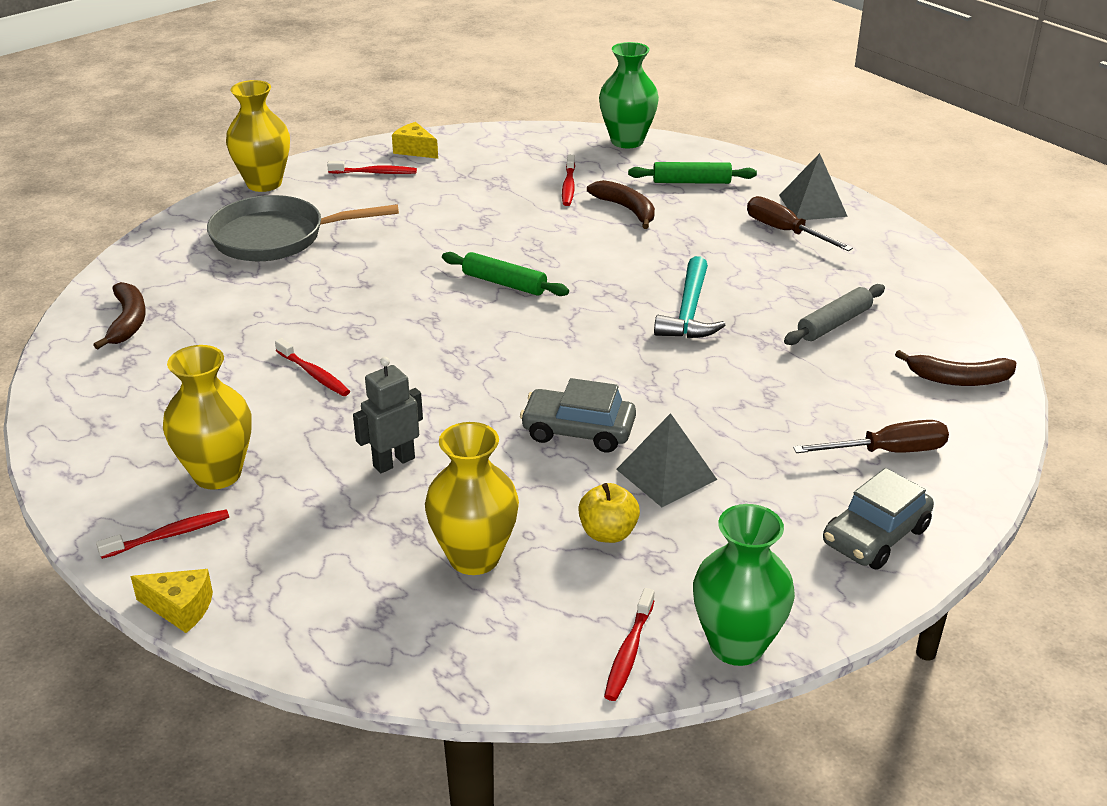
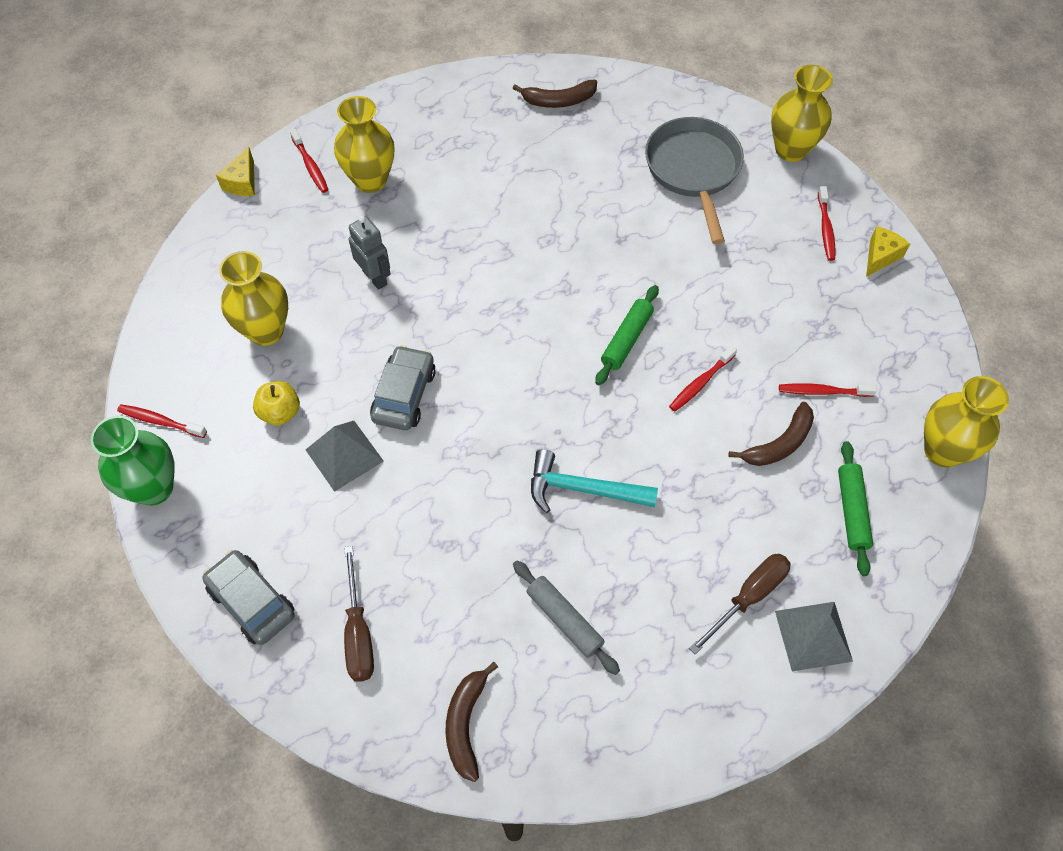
camera: 90 degrees right, 25 degrees up
red toothbrush [275,338,350,396] -> red toothbrush moved to [669,346,737,412]
green vase [599,42,659,149] -> yellow vase [924,376,1009,468]

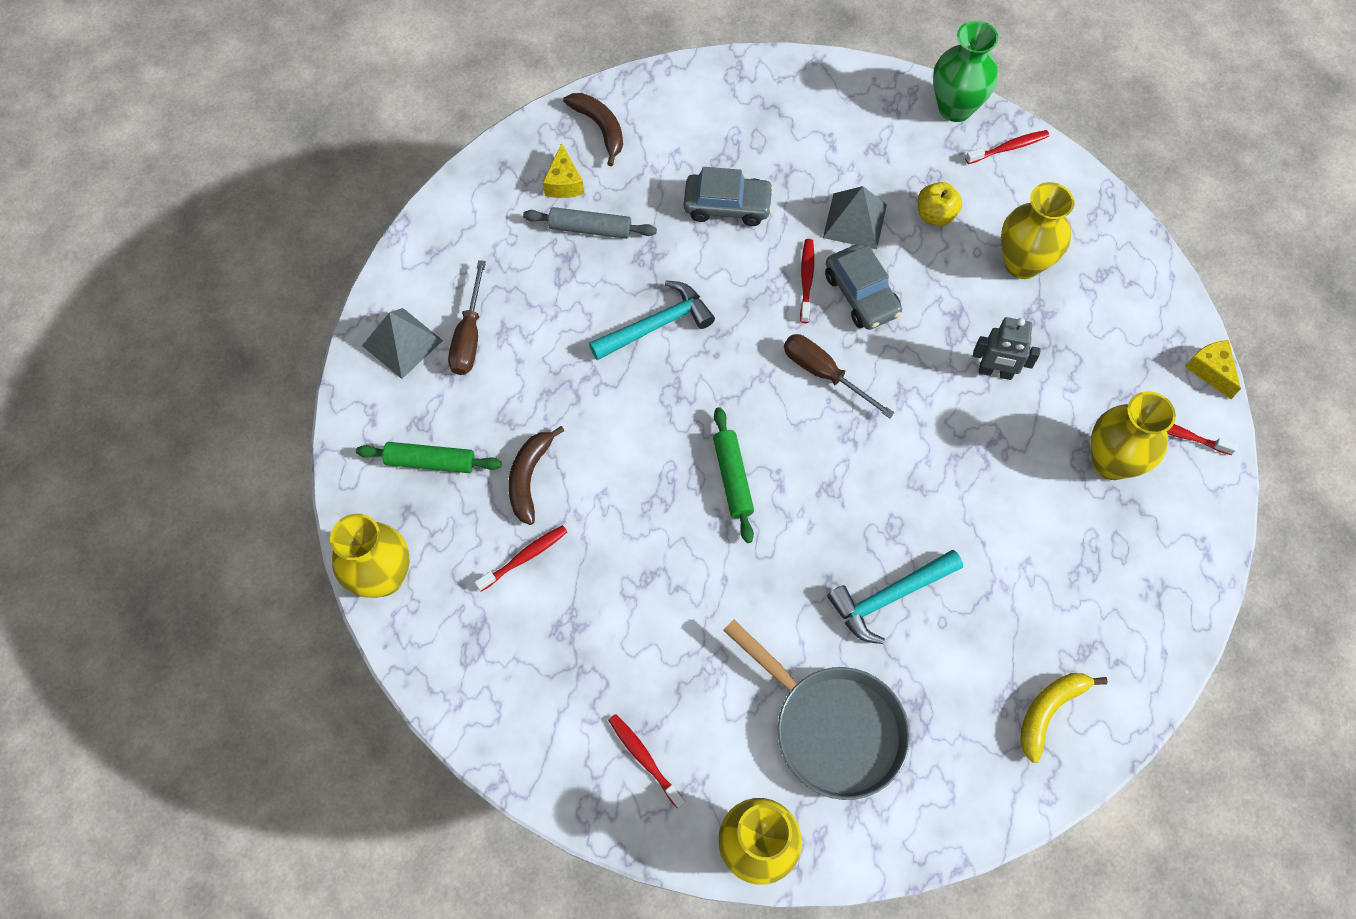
camera: 140 degrees right, 5 degrees up
grey car [203,550,294,645] -> grey car moved to [684,167,774,226]
brown screwdriver [344,546,374,682] -> brown screwdriver moved to [784,334,895,419]
brown banana [513,80,597,108] -> yellow banana [1020,673,1108,763]
red toothbrush [669,346,737,412] -> red toothbrush moved to [800,239,814,323]
green rolling pin [838,441,873,576] -> green rolling pin turned 45 degrees counterclockwise [356,442,502,473]
yellow cheese [866,226,910,277] -> yellow cheese moved to [543,143,584,198]
none -> turquoise hammer [827,550,963,644]

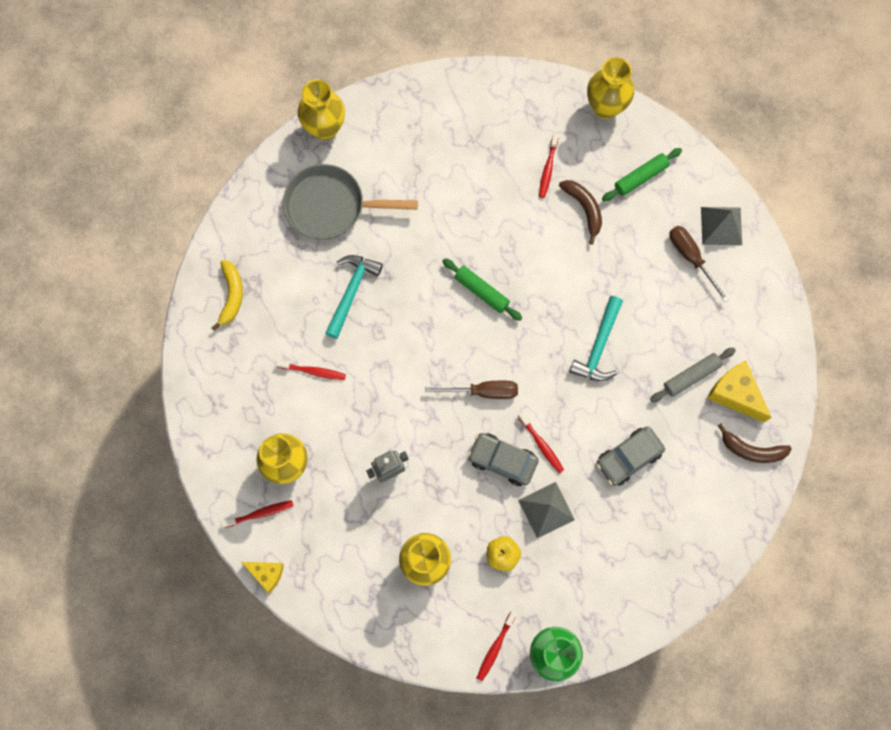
camera: 140 degrees right, 10 degrees up
yellow cheese [543,143,584,198] -> yellow cheese [707,361,772,423], size x1.58
red toothbrush [608,714,685,809] -> red toothbrush moved to [276,360,346,380]

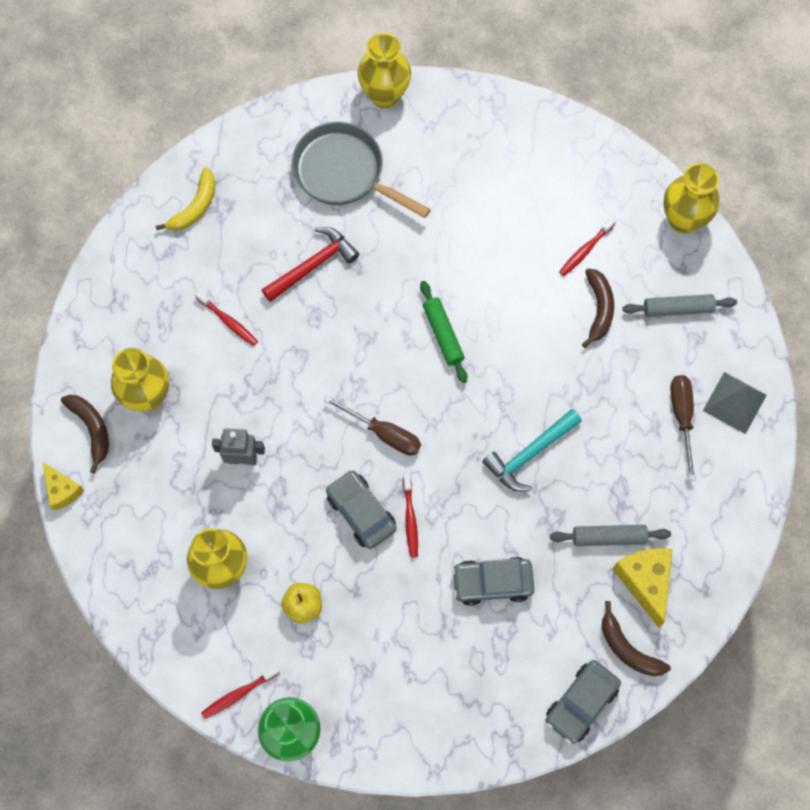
camera: 30 degrees right, 5 degrees down
red toothbrush [221,500,293,528] -> brown banana [61,395,109,474]
turquoise hammer [325,255,383,339] -> red hammer [262,227,359,302]
grey pyramid [518,482,575,538] -> none
green rolling pin [602,148,682,201] -> grey rolling pin [622,294,737,317]
none -> grey car [546,660,621,744]

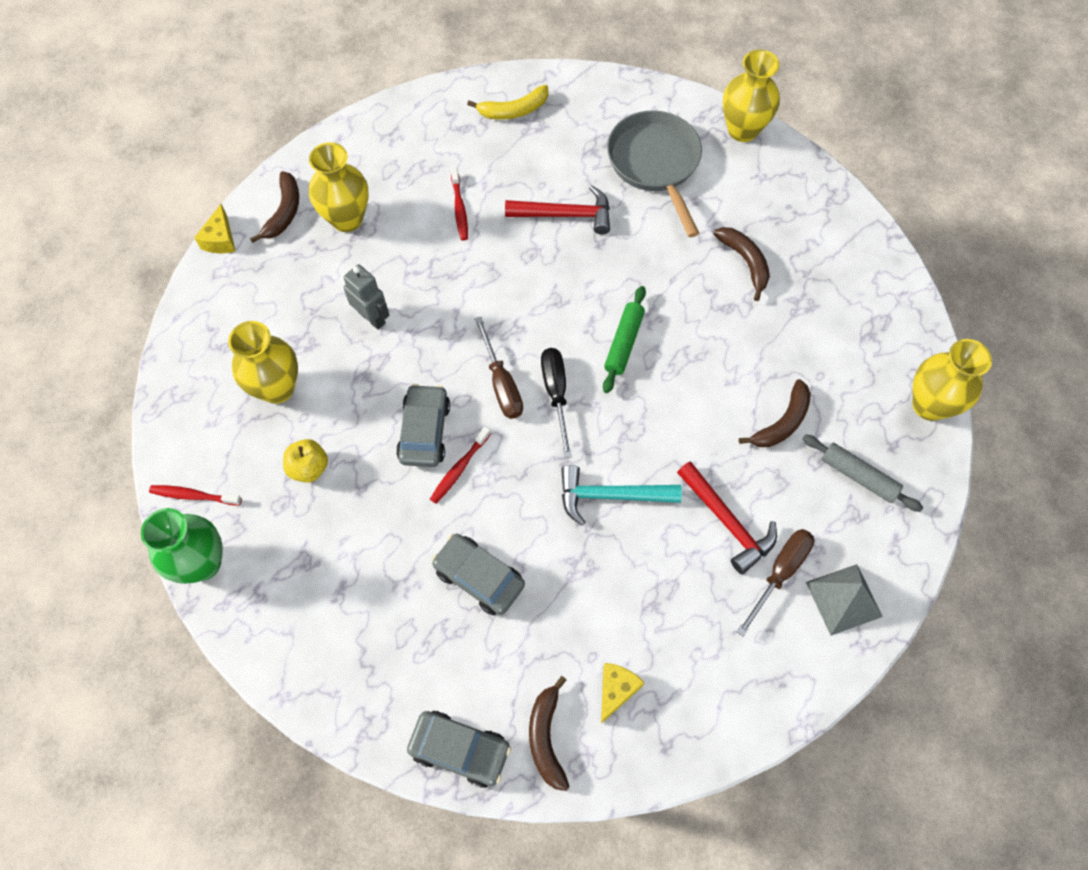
camera: 40 degrees right, 5 degrees down
grey car [546,660,621,744] -> grey car turned 150 degrees counterclockwise [407,711,511,788]
grey rolling pin [550,525,671,546] -> none
red toothbrush [559,217,616,276] -> none
yellow cheese [612,548,673,628] -> yellow cheese [601,663,644,724], size x0.63
none -> black screwdriver [541,348,572,458]
none -> red hammer [677,461,777,574]
none -> brown banana [713,227,770,301]

